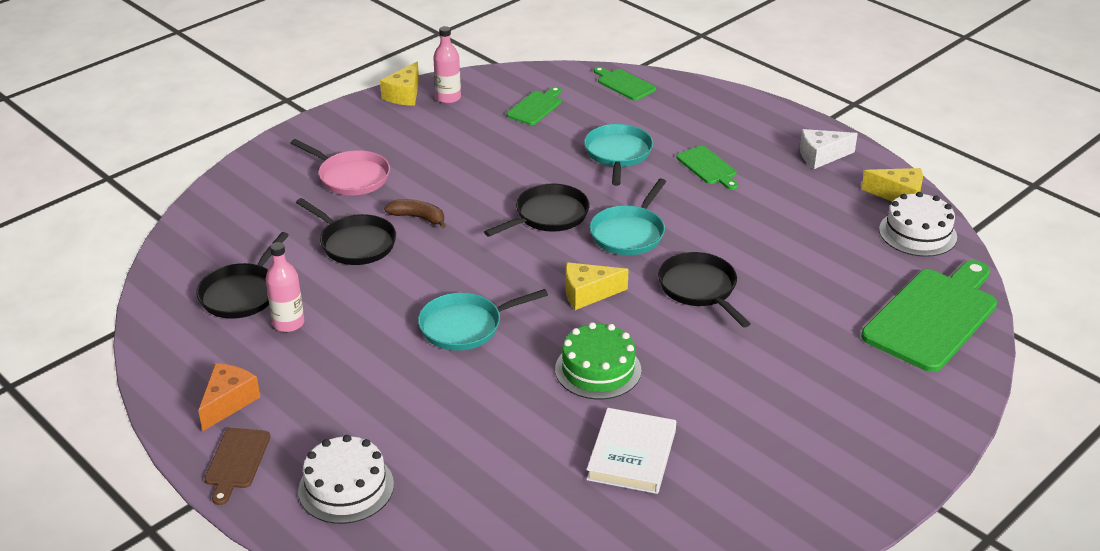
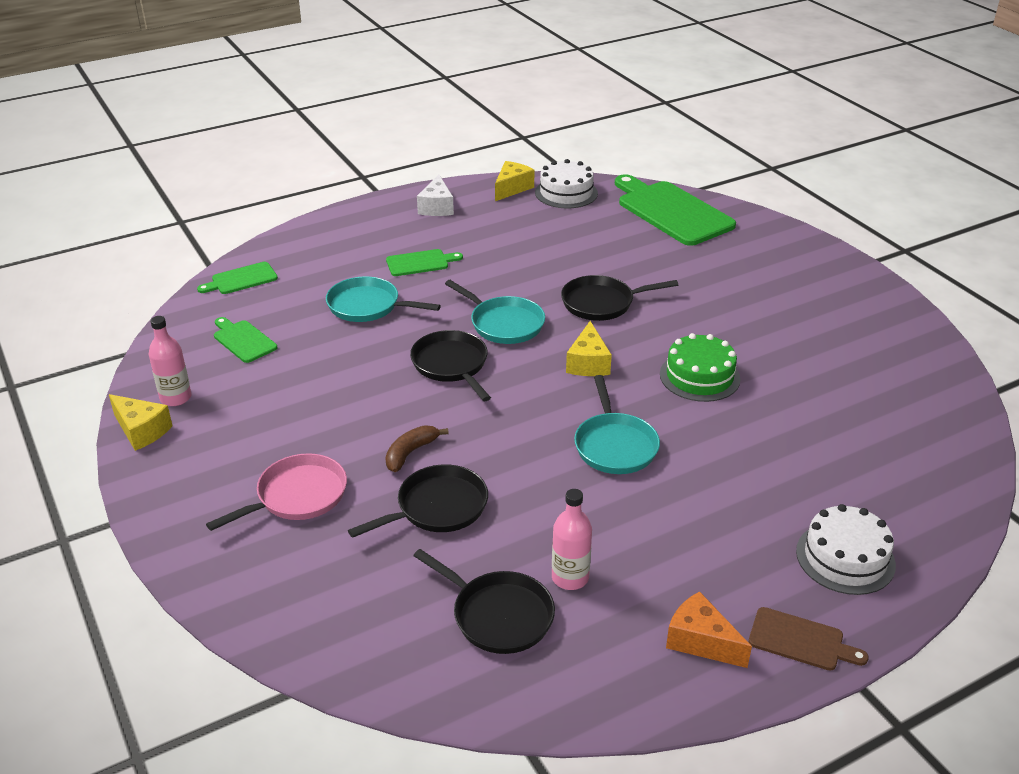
camera: 75 degrees left, 0 degrees up
white book [586,408,676,494] -> none

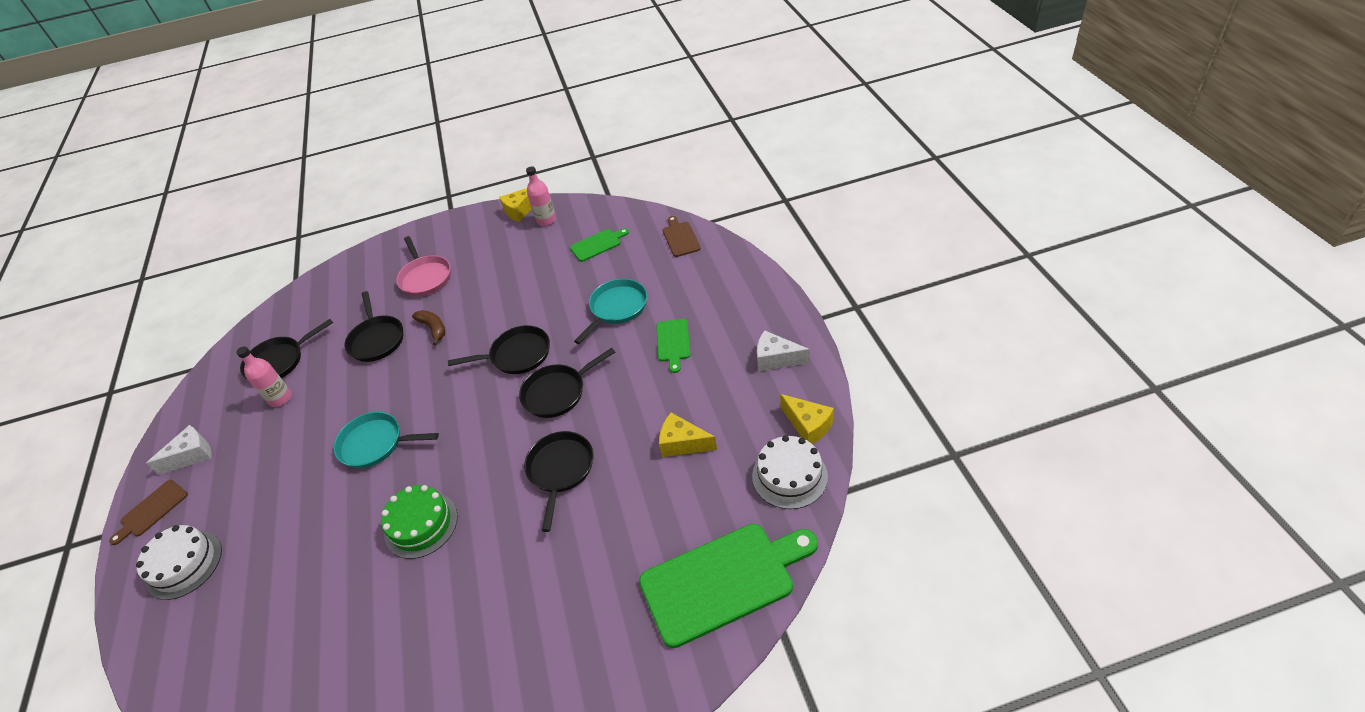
camera: 110 degrees right, 10 degrees up
green cutting board [197,262,278,294] -> brown cutting board [663,216,701,257]
turquoise pan [445,280,545,344] -> black pan [519,348,615,418]
yellow cheese [566,321,612,376] -> yellow cheese moved to [659,413,717,457]
orange cheese [666,591,752,668] -> white cheese [146,425,212,475]

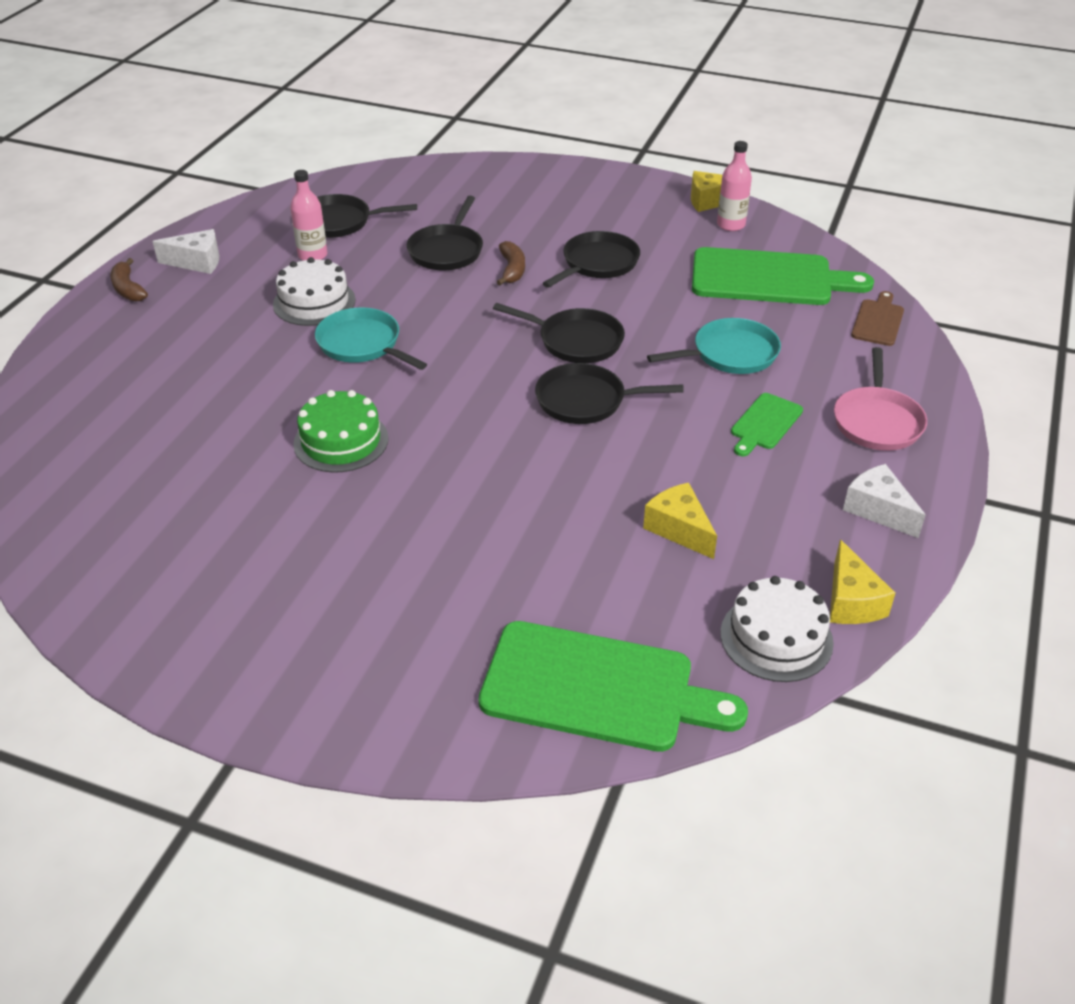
camera: 30 degrees right, 5 degrees down
brown cutting board [109,480,188,545] -> brown banana [110,258,148,302]
white cake [136,525,222,600] -> white cake moved to [273,257,356,326]
pink pan [396,236,451,296] -> pink pan moved to [834,347,927,451]
black pan [524,431,594,532] -> black pan moved to [543,231,640,288]
green cutting board [570,228,629,262] -> green cutting board [692,247,874,305], size x2.04

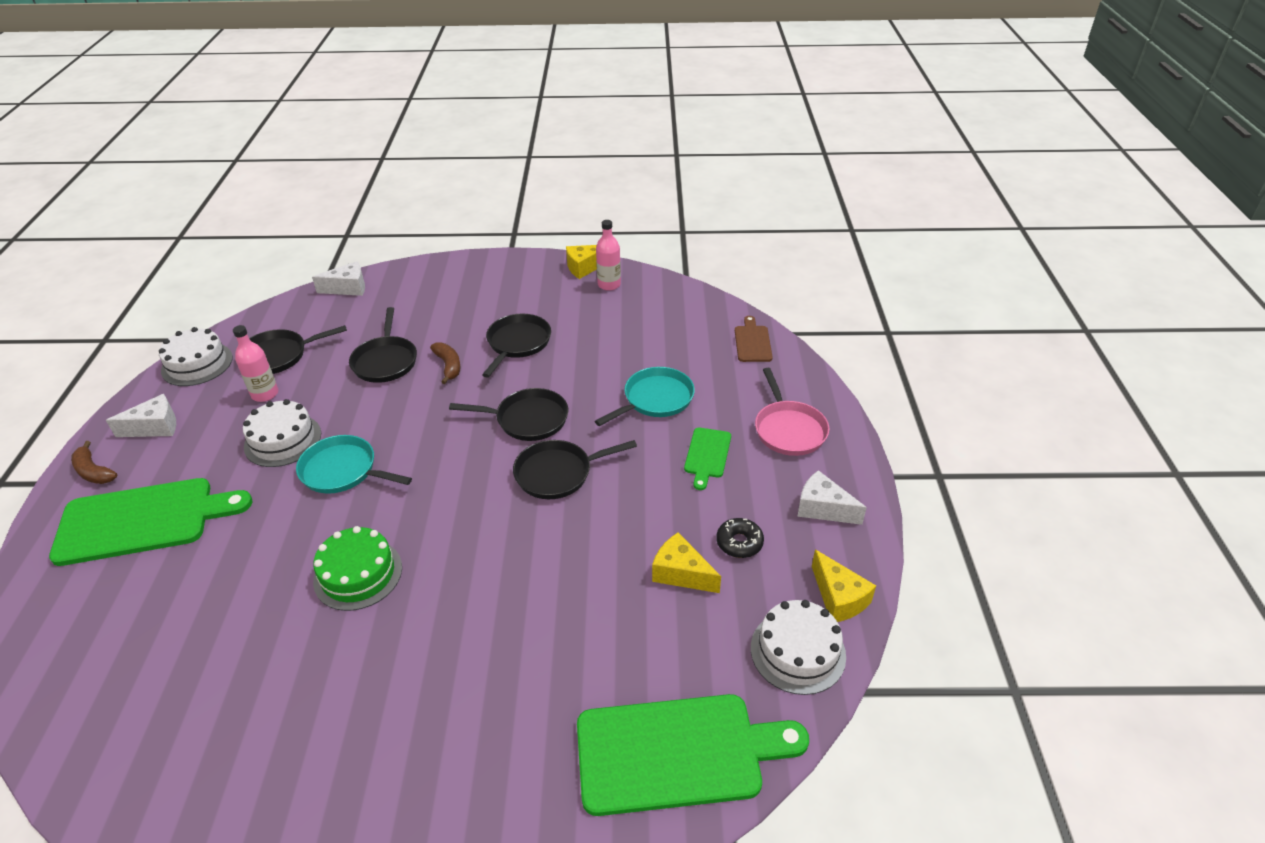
camera: 20 degrees left, 0 degrees up
green cutting board [692,247,874,305] -> green cutting board moved to [49,478,252,566]
none -> white cake [159,327,233,386]
none -> white cheese [312,261,365,296]
none -> black donut [716,518,764,558]

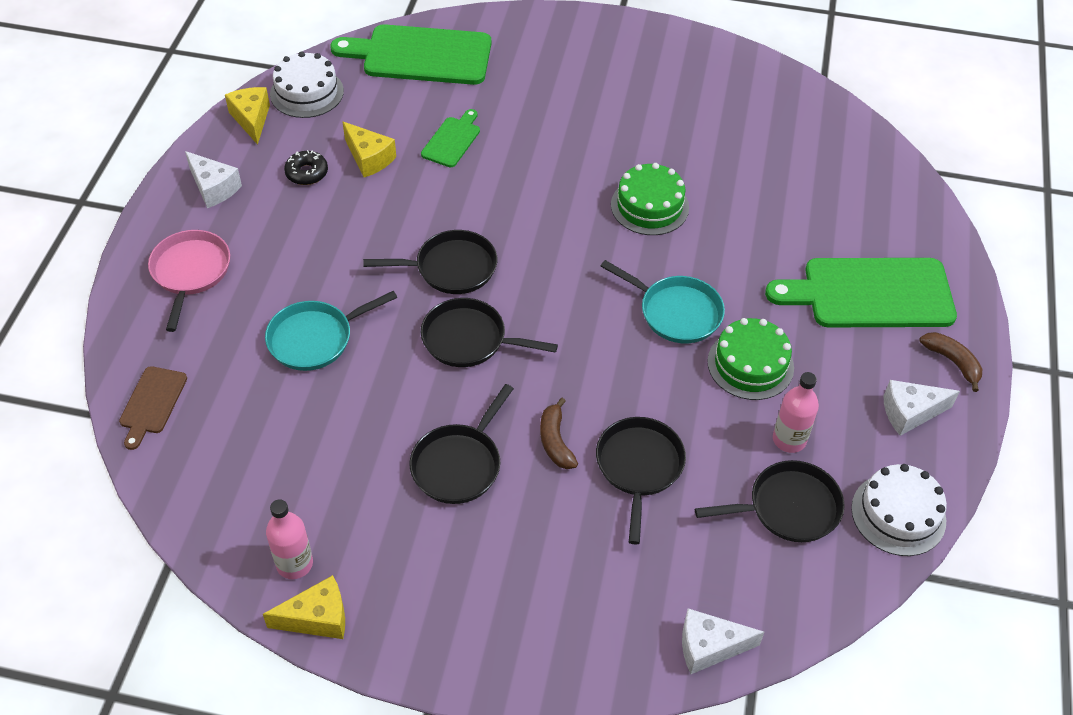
camera: 170 degrees left, 10 degrees up
white cake [243,399,321,467] -> green cake [707,318,794,400]
green cutting board [684,427,731,490] -> green cutting board moved to [421,109,480,167]

